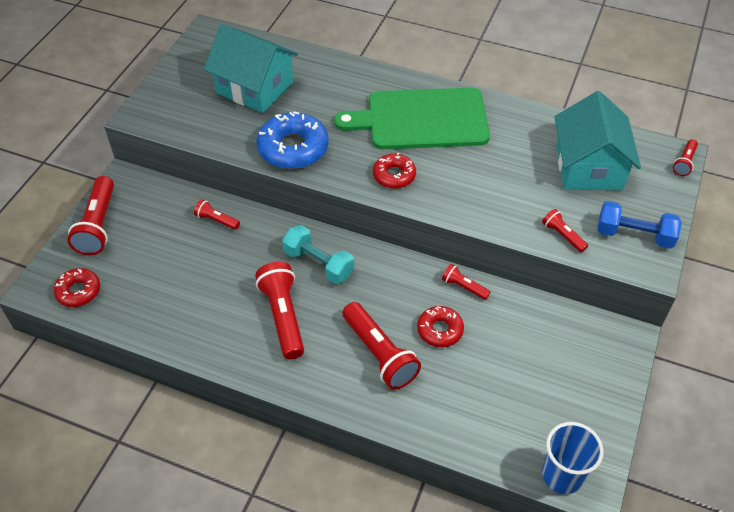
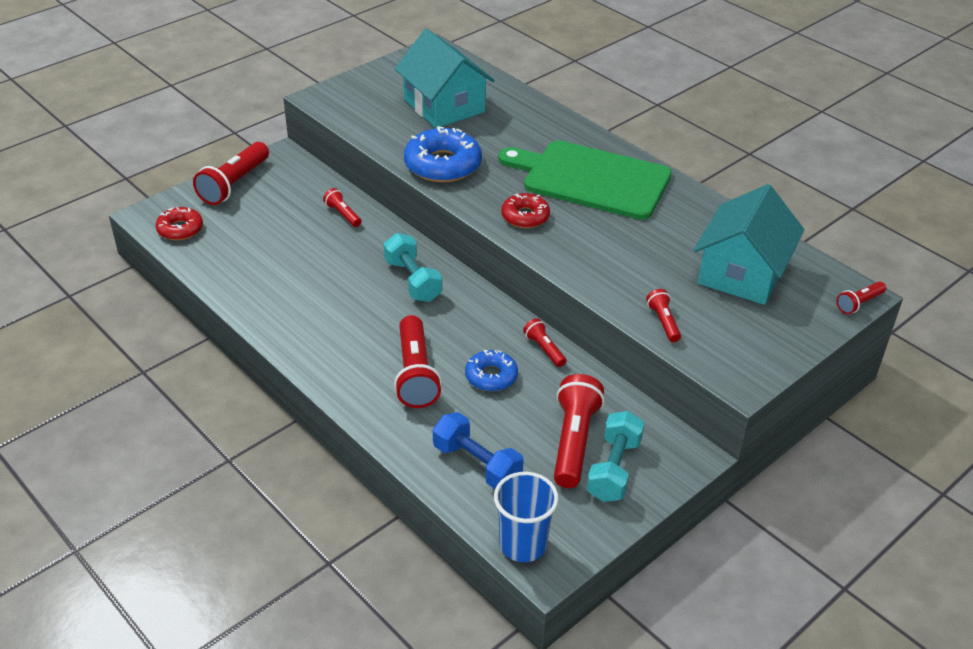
camera: 25 degrees right, 10 degrees down
red flashlight [255,262,304,359] -> red flashlight moved to [554,374,605,488]
red donut [417,306,464,347] -> blue donut [465,350,518,391]
blue dumbbell [598,201,682,249] -> blue dumbbell moved to [433,412,524,489]
none -> turquoise dumbbell [587,411,644,502]

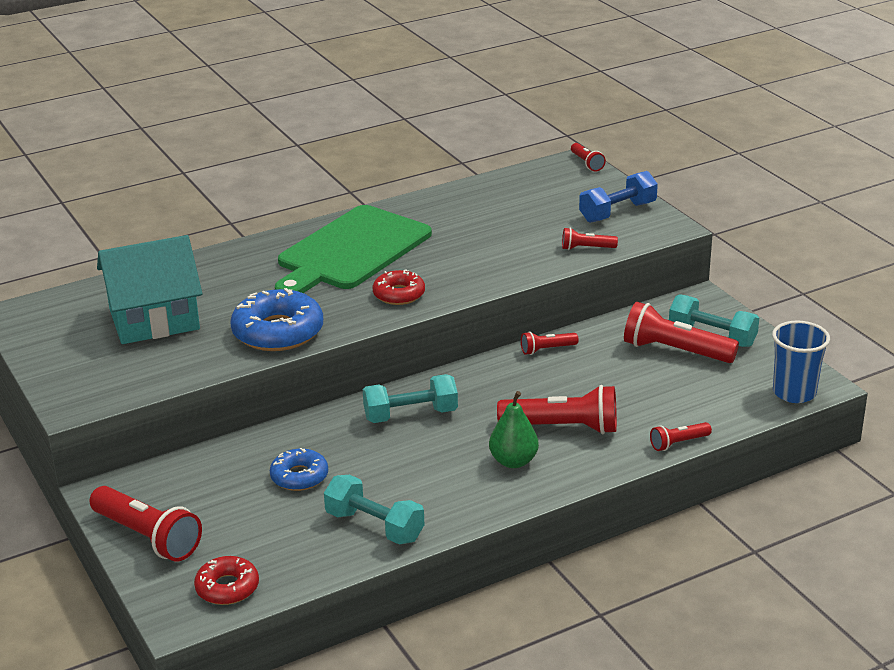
camera: 75 degrees left, 10 degrees down
red flashlight [323,188,361,227] -> red flashlight moved to [650,422,712,451]
blue dumbbell [433,412,524,489] -> blue dumbbell moved to [579,171,658,223]
blue donut [465,350,518,391] -> blue donut moved to [270,448,328,491]
turquoise house [693,184,804,305] -> none
none -> turquoise dumbbell [324,475,424,544]
none -> green pear [489,391,539,468]

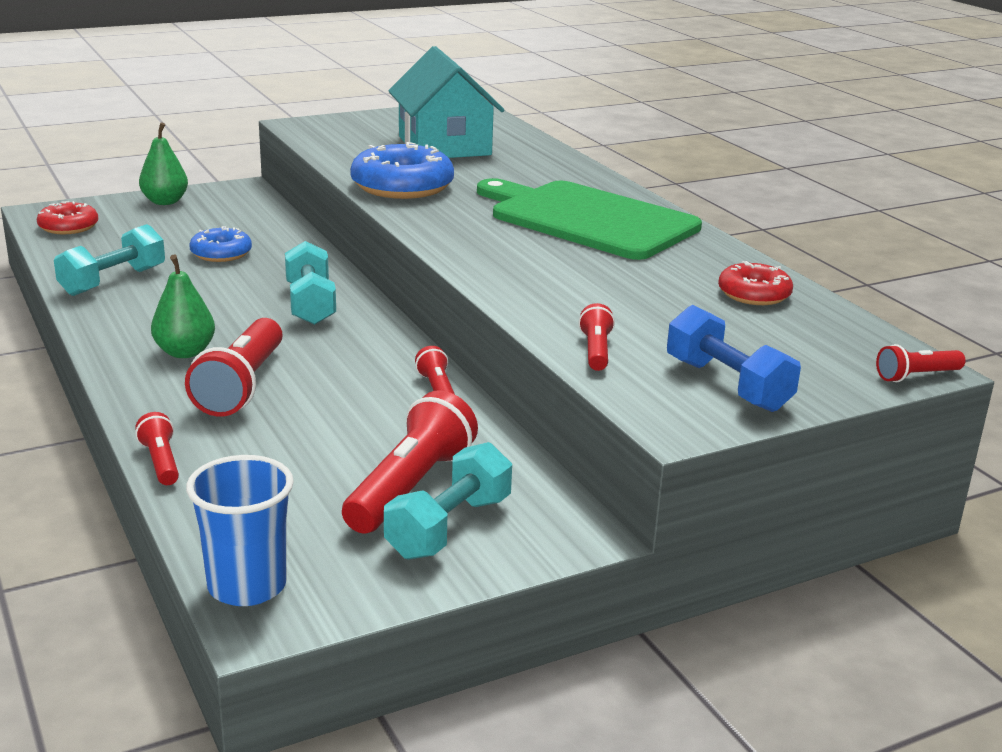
camera: 90 degrees right, 5 degrees down
red flashlight [89,486,202,562] -> green pear [139,122,188,205]
red donut [373,269,425,305] -> red donut moved to [718,261,793,305]

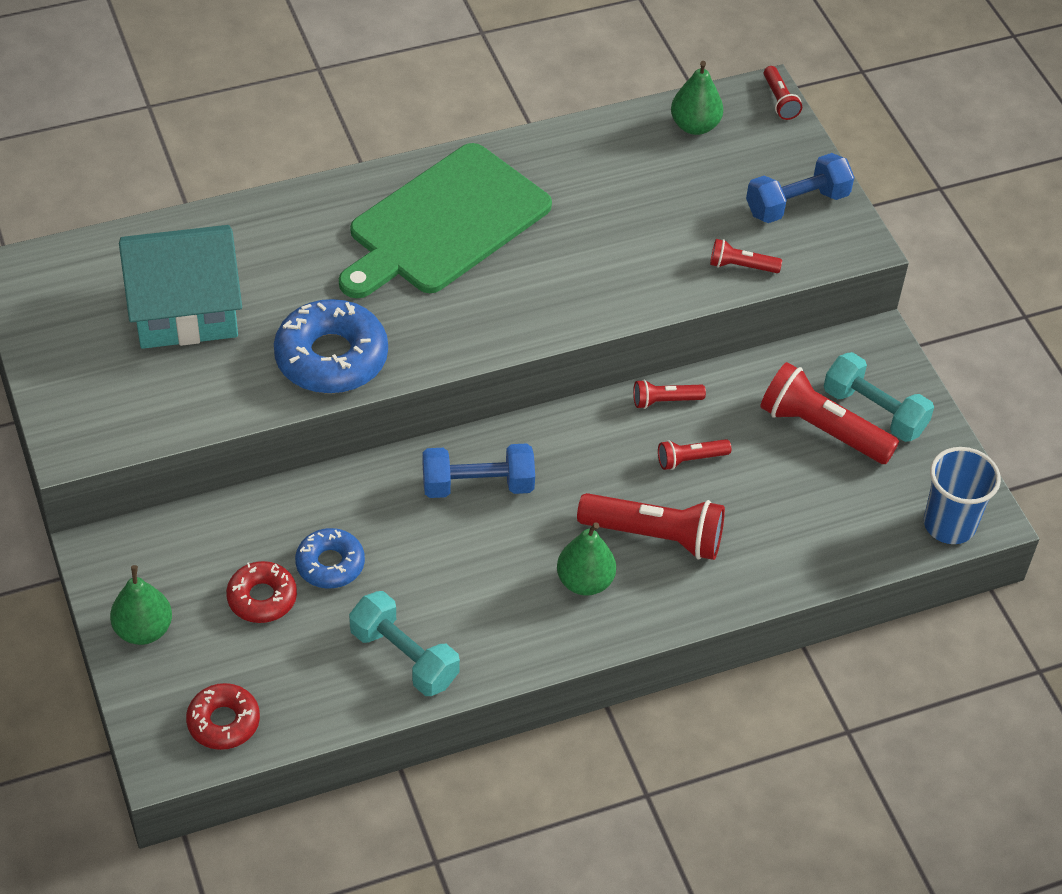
camera: 85 degrees left, 25 degrees up
red flashlight [135,412,179,485] -> red flashlight moved to [658,439,731,470]
turquoise dumbbell [285,241,336,325] -> blue dumbbell [423,443,535,498]
red donut [718,261,793,305] -> red donut moved to [226,561,297,623]
none -> green pear [671,61,723,135]

